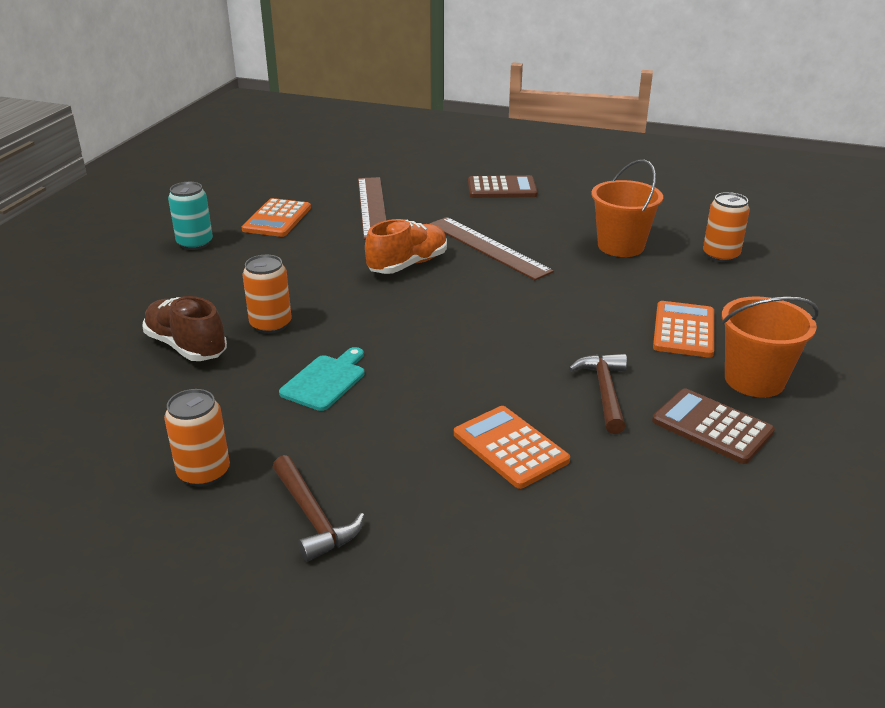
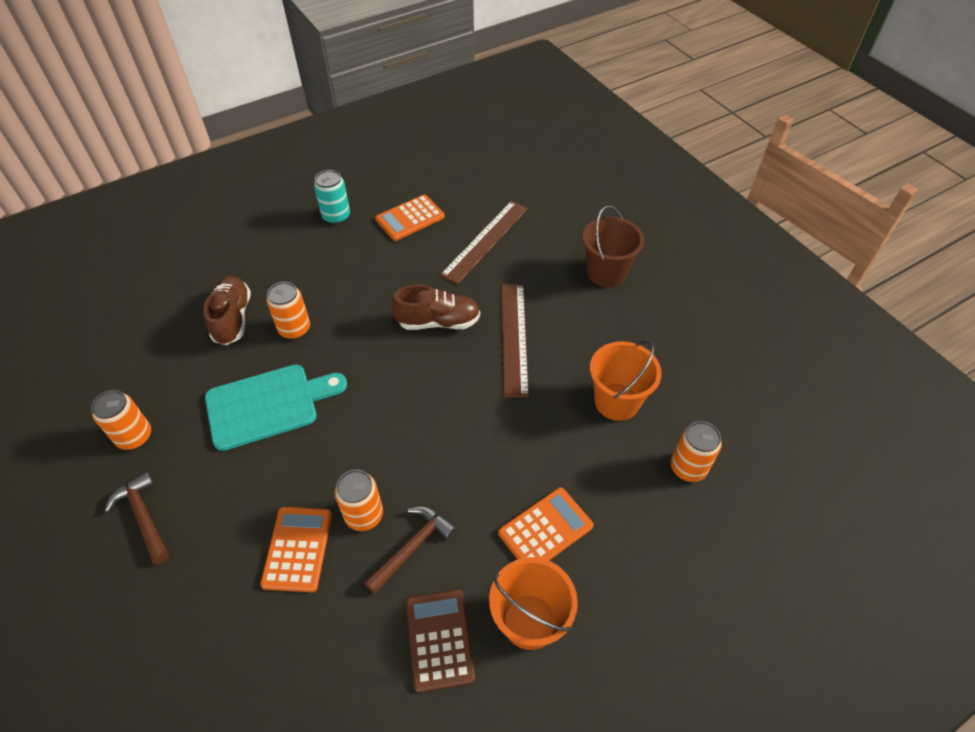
camera: 40 degrees right, 20 degrees up
brown hammer [273,455,365,561] -> brown hammer turned 135 degrees clockwise [104,472,169,564]
turquoise cutting board [279,347,365,411] -> turquoise cutting board [205,365,347,451], size x1.69
orange shoe [365,219,447,274] -> brown shoe [392,285,480,330]
brown calculator [468,175,538,198] -> brown bucket [582,205,644,287]
none -> orange can [335,470,383,531]

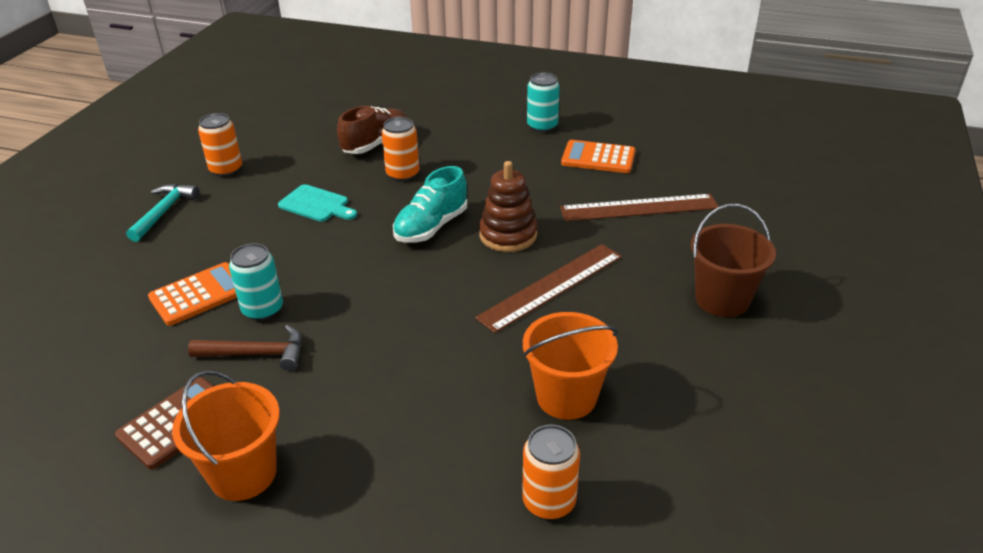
camera: 50 degrees right, 15 degrees down
brown hammer [104,472,169,564] -> turquoise hammer [126,184,199,242]
turquoise cutting board [205,365,347,451] -> turquoise cutting board [278,184,357,222], size x0.59
orange can [335,470,383,531] -> turquoise can [229,243,283,321]
brown shoe [392,285,480,330] -> brown stacking toy [479,161,537,252]
orange calculator [498,487,593,561] -> none
none -> turquoise shoe [393,166,467,243]

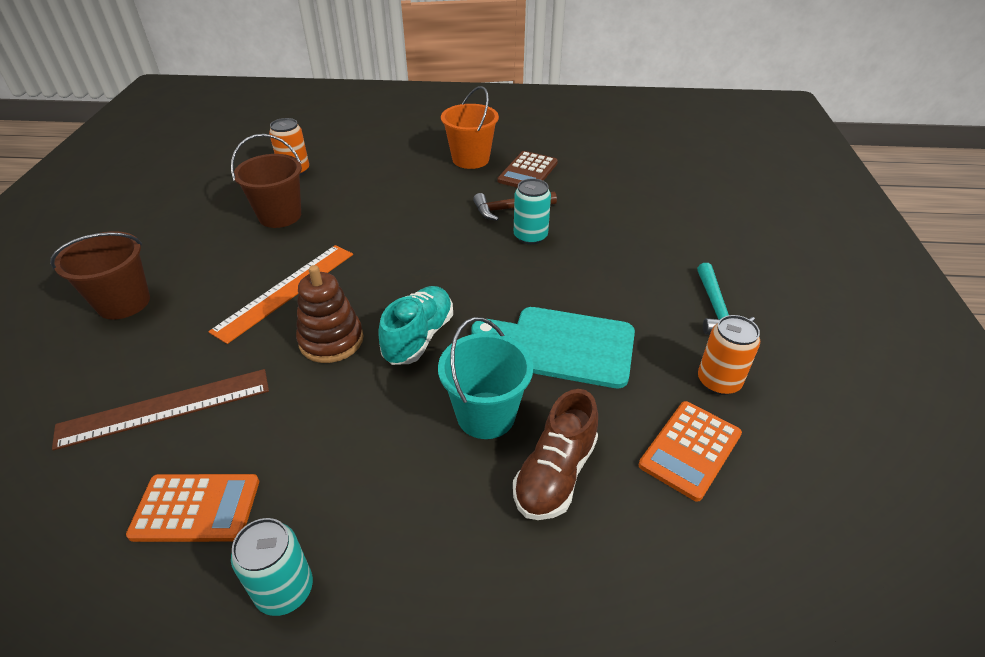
camera: 165 degrees right, 5 degrees up
orange calculator [148,262,237,326] -> orange calculator moved to [639,401,742,502]
turquoise cutting board [278,184,357,222] -> turquoise cutting board [471,307,635,388], size x1.69
orange can [381,117,420,181] -> turquoise bucket [438,317,533,439]
brown ruler [475,244,622,333] -> orange ruler [208,245,353,344]
orange bucket [523,312,618,420] -> brown bucket [231,134,302,228]

